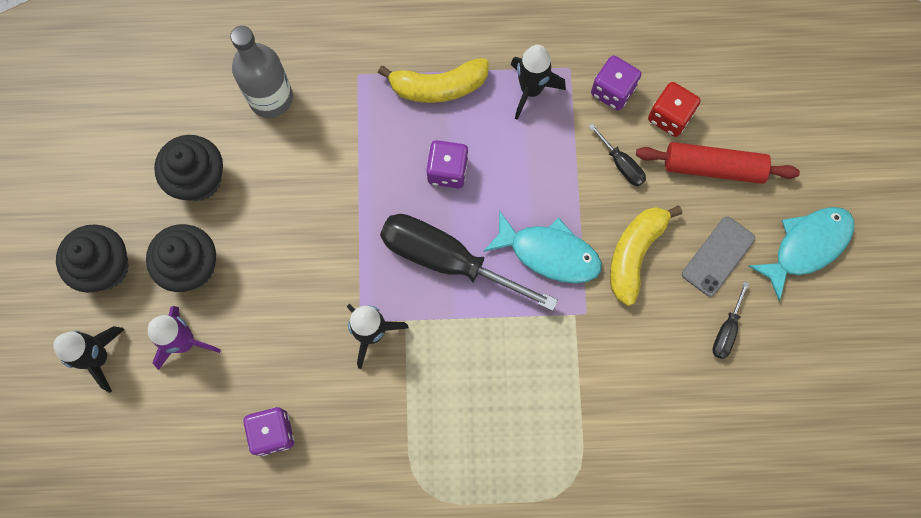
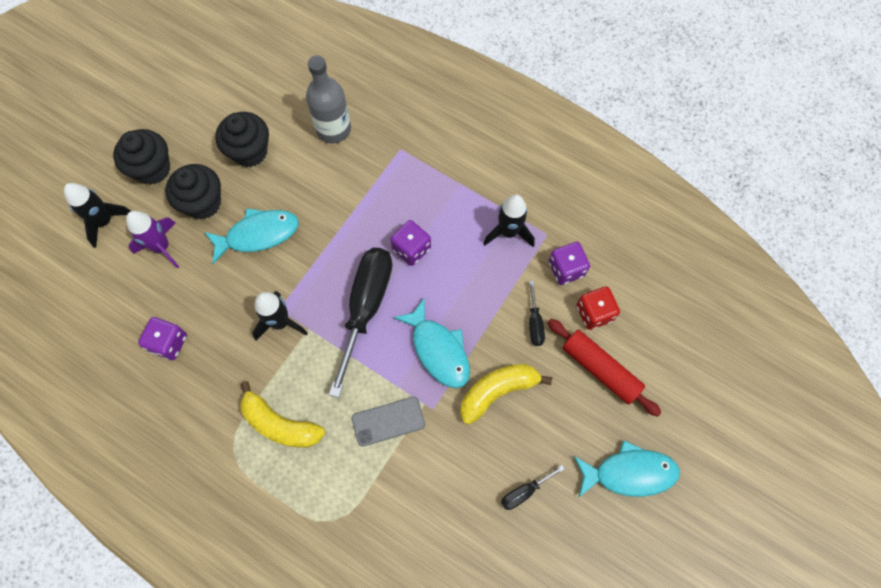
camera: 35 degrees right, 5 degrees down
yellow banana [378,58,489,103] -> yellow banana moved to [240,381,325,448]
black screwdriver [380,214,558,311] -> black screwdriver turned 45 degrees clockwise [329,248,392,398]
grey phone [682,216,755,296] -> grey phone moved to [352,397,425,447]
none -> turquoise fish [204,208,299,264]

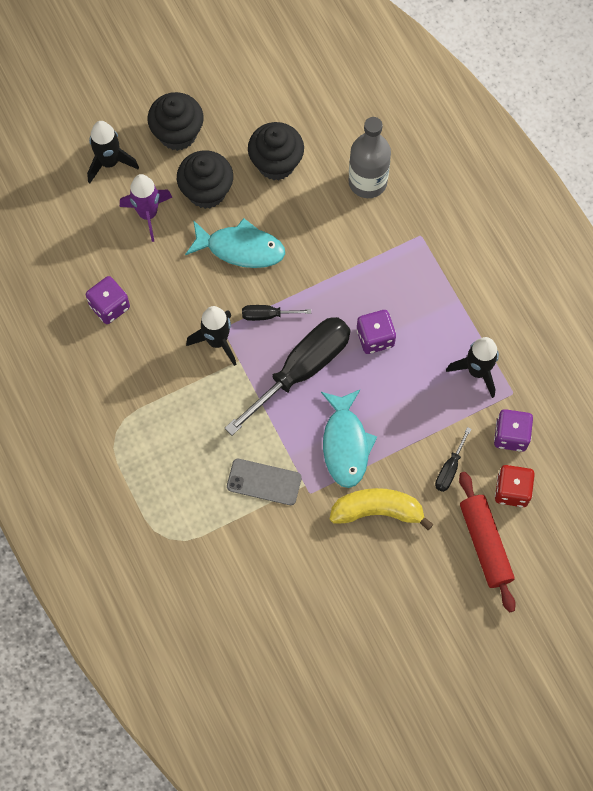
camera: 30 degrees right, 0 degrees up
yellow banana [240,381,325,448] -> none
black screwdriver [501,465,565,510] -> black screwdriver moved to [242,305,311,321]
turquoise fish [574,440,680,498] -> none

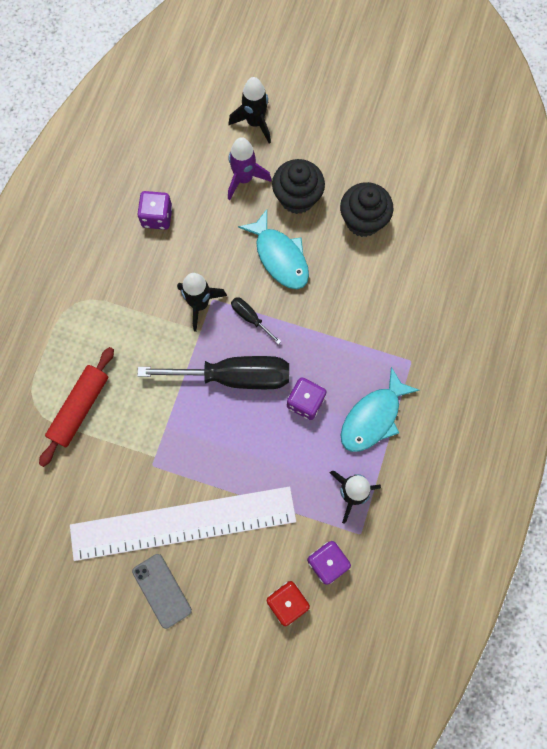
camera: 45 degrees right, 5 degrees up
black cupcake [147,92,204,151] -> none
grey phone [227,459,302,505] -> grey phone moved to [132,554,192,629]
turquoise fish [321,389,377,488] -> turquoise fish moved to [341,367,420,452]
yellow banana [330,488,434,530] -> white ruler [70,487,296,561]
grey bottle [349,117,391,198] -> none
black screwdriver [435,427,471,492] -> none
red rolling pin [459,472,516,613] -> red rolling pin moved to [39,347,114,467]

